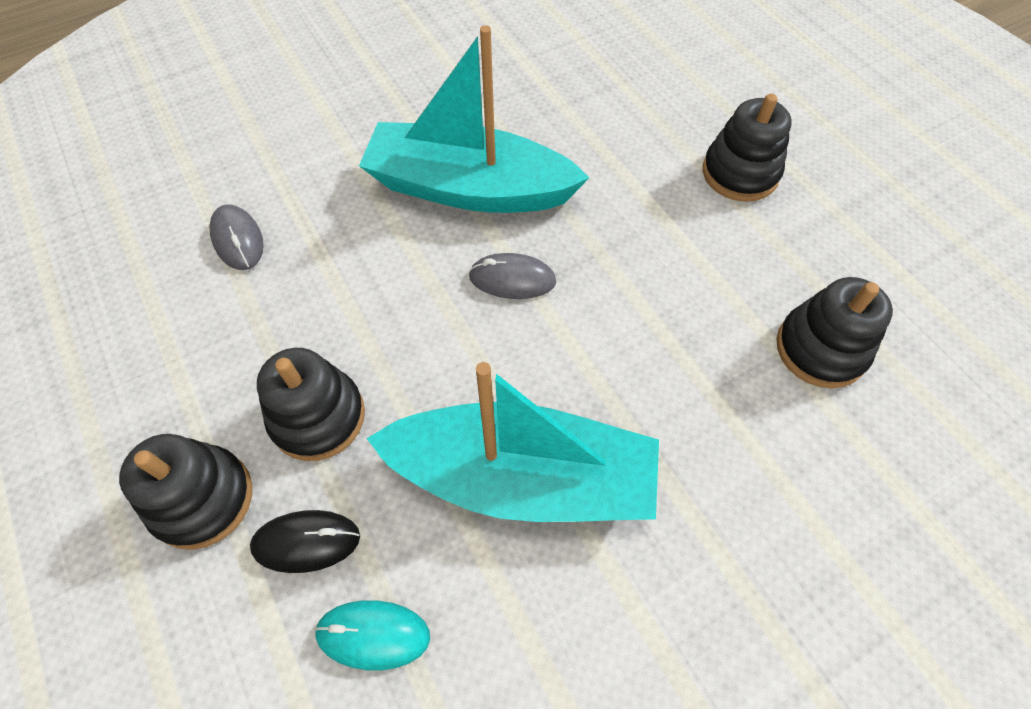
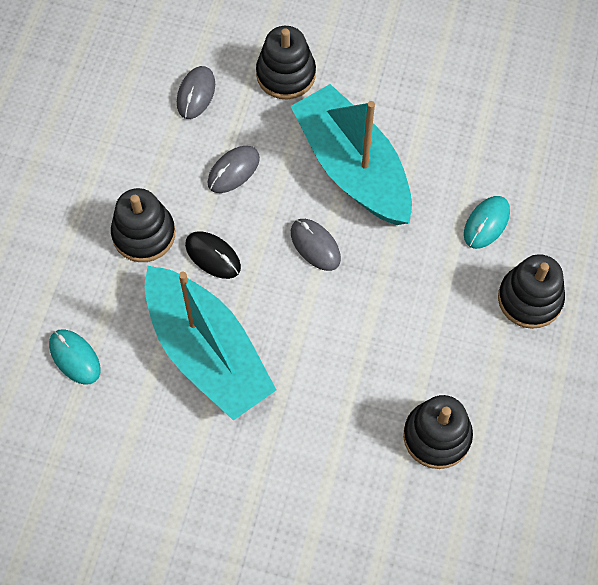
camera: 45 degrees right, 5 degrees up
black stacking toy [119,434,252,550] -> black stacking toy moved to [256,26,316,99]
black mouse [250,510,360,573] -> black mouse moved to [185,231,241,279]
none -> grey mouse [207,146,260,193]
none -> turquoise mouse [464,196,510,249]

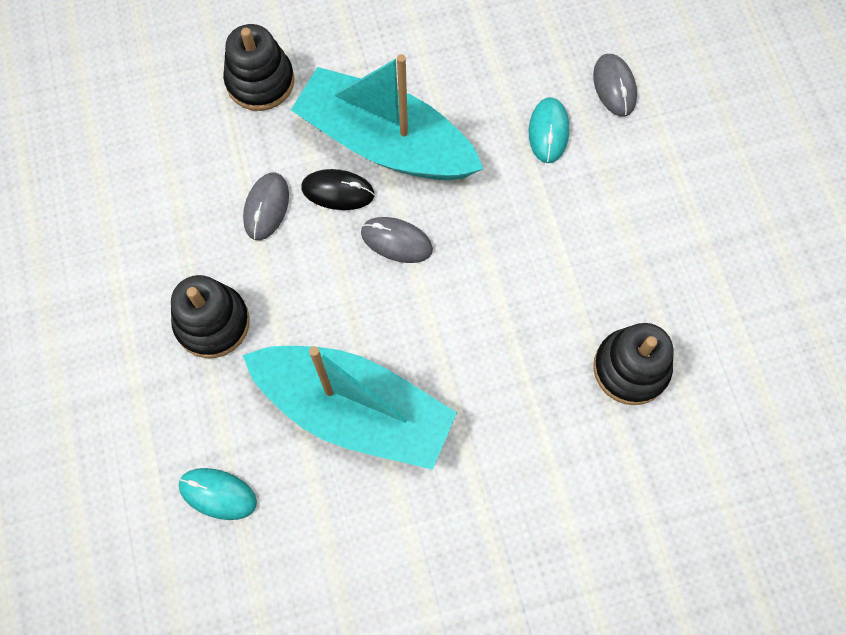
camera: 30 degrees left, 5 degrees up
grey mouse [177,66,215,119] -> grey mouse moved to [593,54,637,117]
black mouse [185,231,241,279] -> black mouse moved to [301,169,375,210]
black stacking toy [498,254,565,329] -> none

